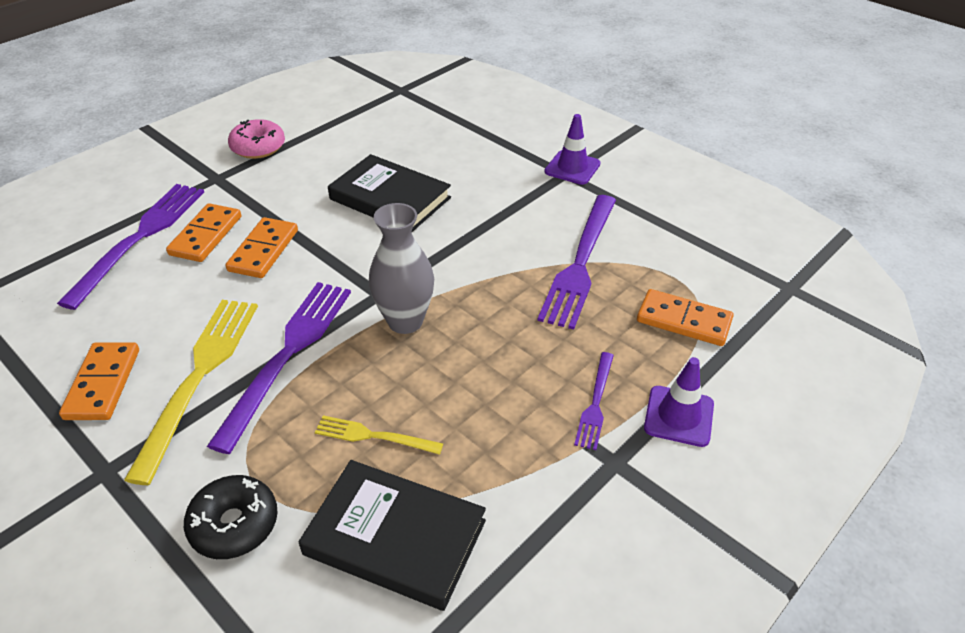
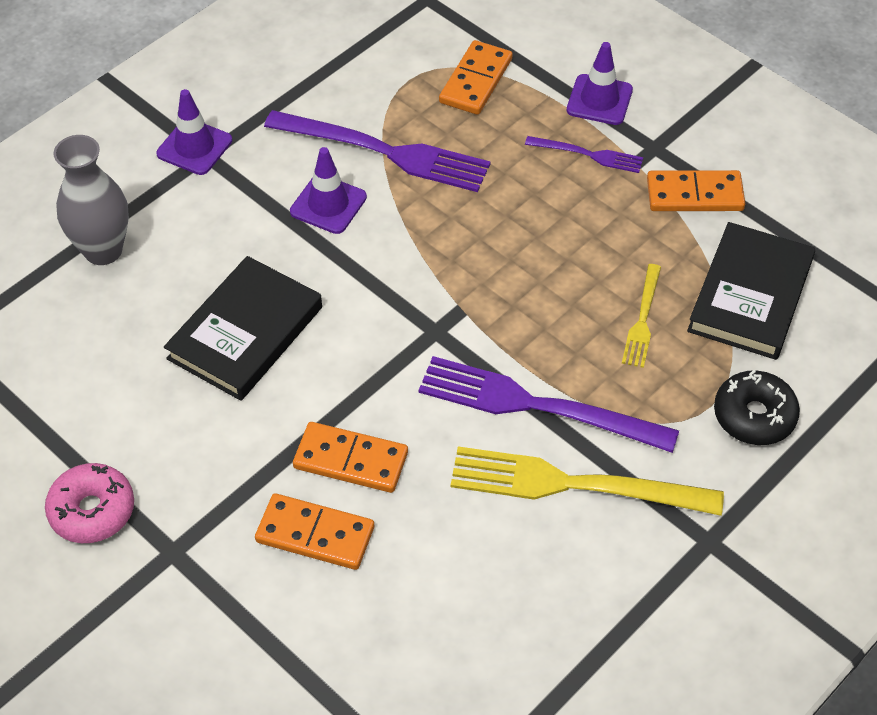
camera: 90 degrees left, 10 degrees up
purple fork [57,184,204,310] -> none
orange domino [59,342,139,420] -> orange domino moved to [647,170,745,211]
grey vase [369,203,434,334] -> grey vase moved to [54,135,129,265]
none -> purple traffic cone [290,147,367,234]

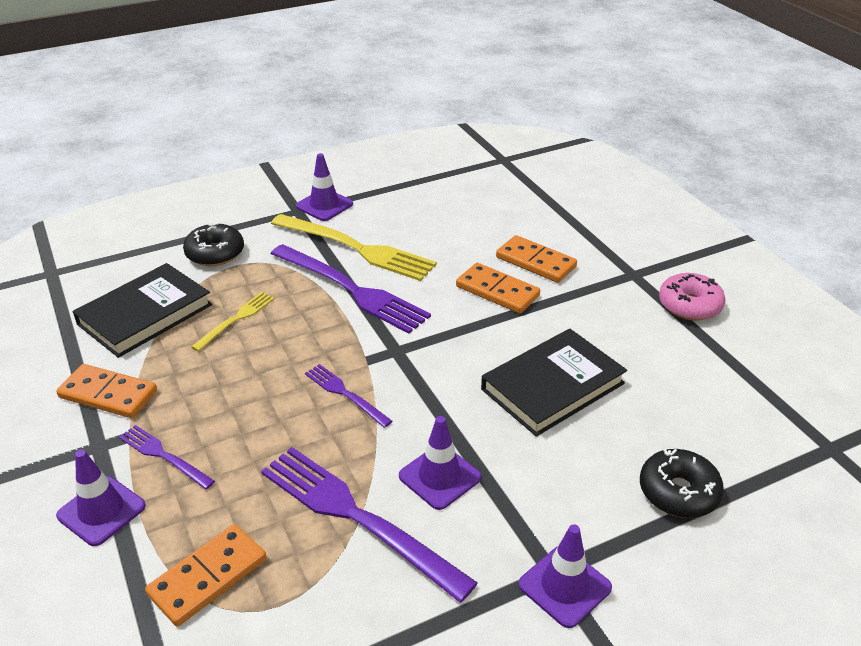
camera: 160 degrees left, 15 degrees down
grey vase [54,135,129,265] -> black donut [640,449,724,518]
none -> purple traffic cone [296,153,353,221]
none -> purple fork [305,364,392,428]

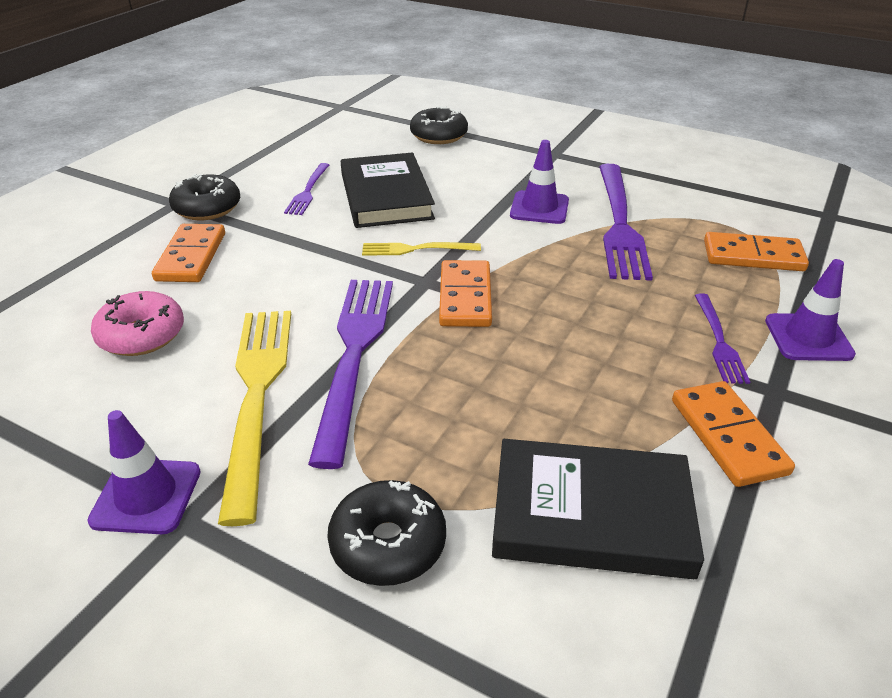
camera: 125 degrees left, 0 degrees up
yellow fork [191,292,275,351] -> yellow fork moved to [362,242,481,256]
purple fork [305,364,392,428] -> purple fork moved to [284,163,329,215]
orange domino [456,263,540,314] -> orange domino moved to [439,260,492,327]
black book [481,329,627,437] -> black book turned 60 degrees clockwise [341,152,435,228]
purple traffic cone [518,524,612,628] -> none
pink donut [659,273,725,321] -> pink donut moved to [91,291,184,356]
none -> black donut [169,174,240,220]

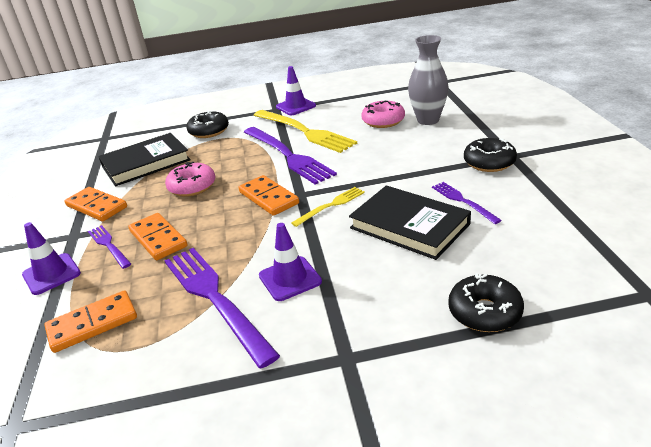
camera: 145 degrees right, 5 degrees down
orange domino [152,224,225,282] -> orange domino moved to [128,213,187,260]
none -> pink donut [165,162,215,197]
none -> grey vase [408,35,449,125]

